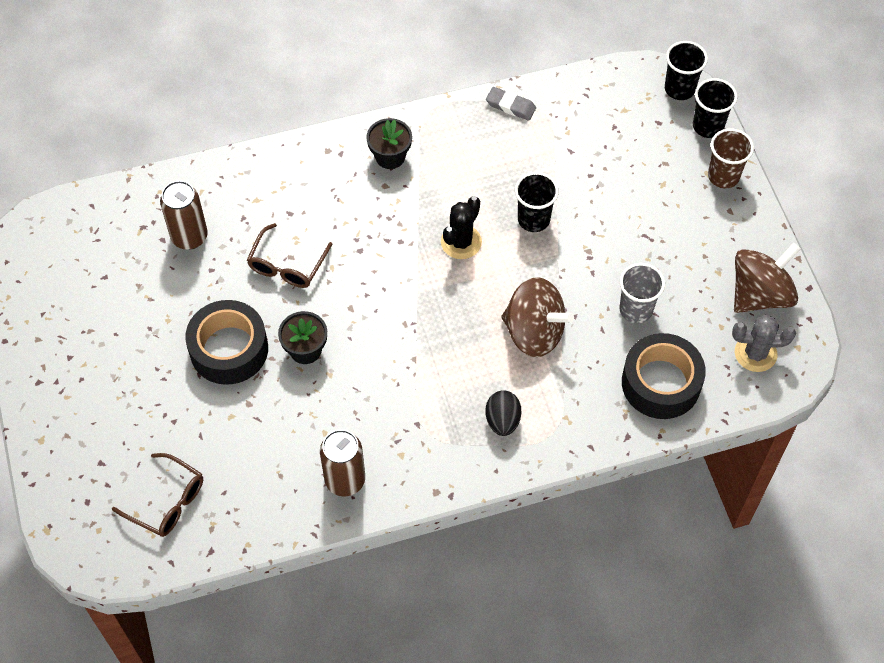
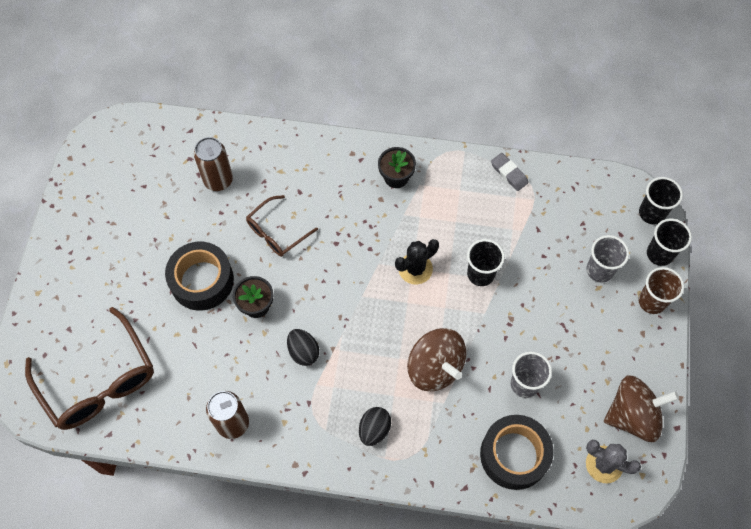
camera: 25 degrees right, 5 degrees up
brown glasses [112,453,203,537] -> brown glasses [25,307,154,430], size x1.77
none -> black egg [287,329,319,366]
none -> grey cup [586,235,629,282]

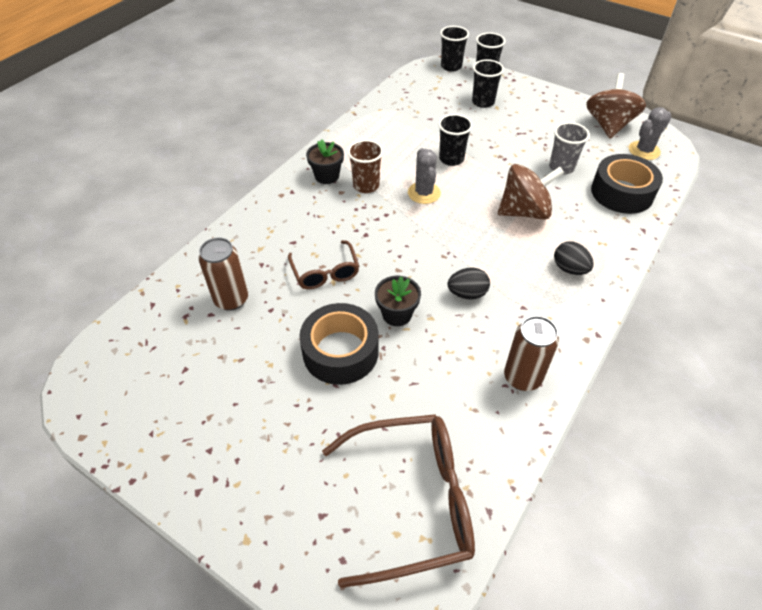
camera: 65 degrees left, 15 degrees down
black cactus [395,239,439,284] -> grey cactus [408,148,441,204]
grey eraser [491,153,528,191] -> none
grey cup [586,235,629,282] -> black cup [472,59,504,108]
brown cup [638,267,684,314] -> brown cup moved to [347,140,384,193]

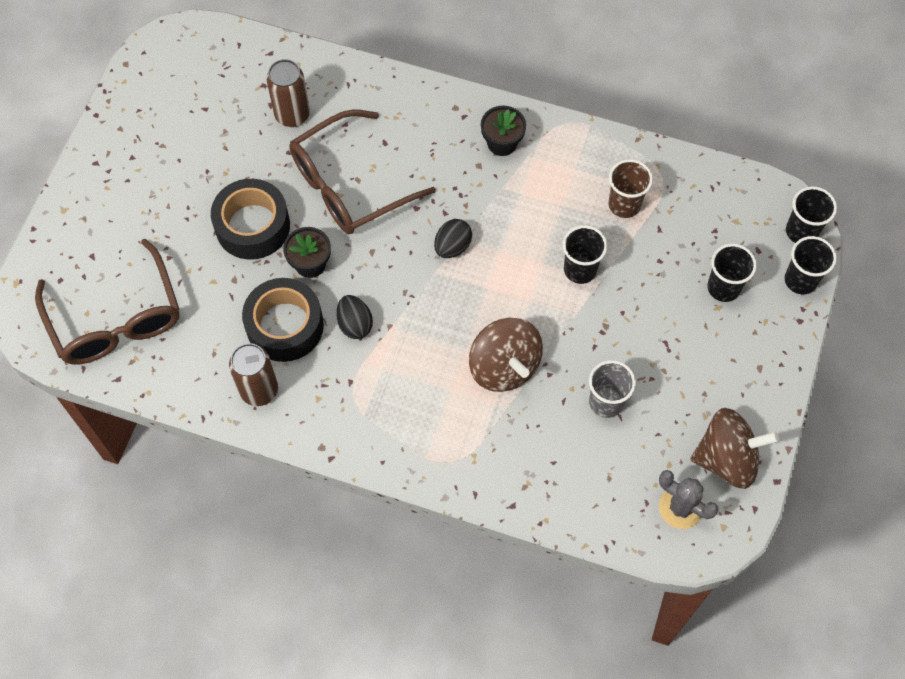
camera: 75 degrees right, 15 degrees up
brown glasses [288,240,359,289] -> brown glasses [289,109,436,234], size x1.77
brown cup [347,140,384,193] -> brown cup moved to [609,159,653,218]
grey cactus [408,148,441,204] -> none
black egg [554,241,594,275] -> black egg moved to [434,219,472,258]
black tape [591,154,663,214] -> black tape moved to [242,278,324,362]

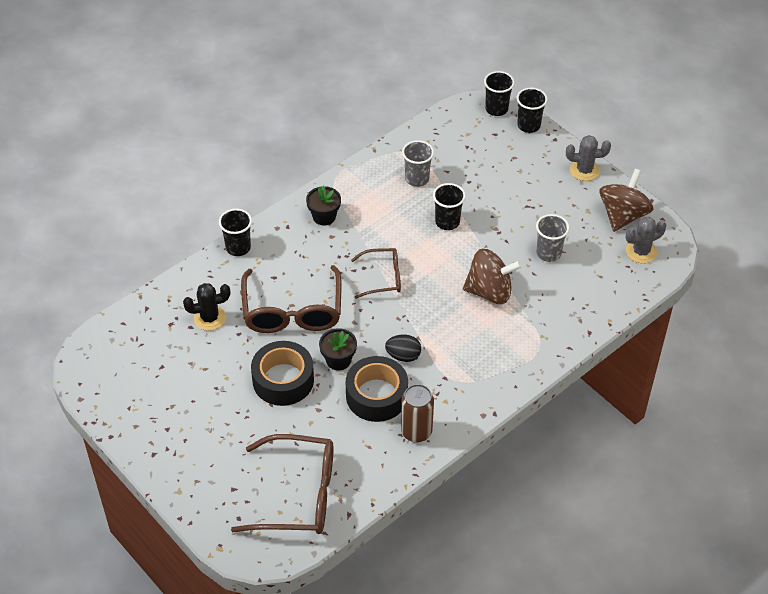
camera: 60 degrees left, 15 degrees down
brown can [266,59,310,127] -> black cactus [183,283,230,331]
black egg [434,219,472,258] -> brown glasses [351,248,401,299]
brown cup [609,159,653,218] -> grey cup [402,140,434,187]
black cup [707,244,757,302] -> black cup moved to [219,209,252,256]
none -> grey cactus [566,135,611,181]

